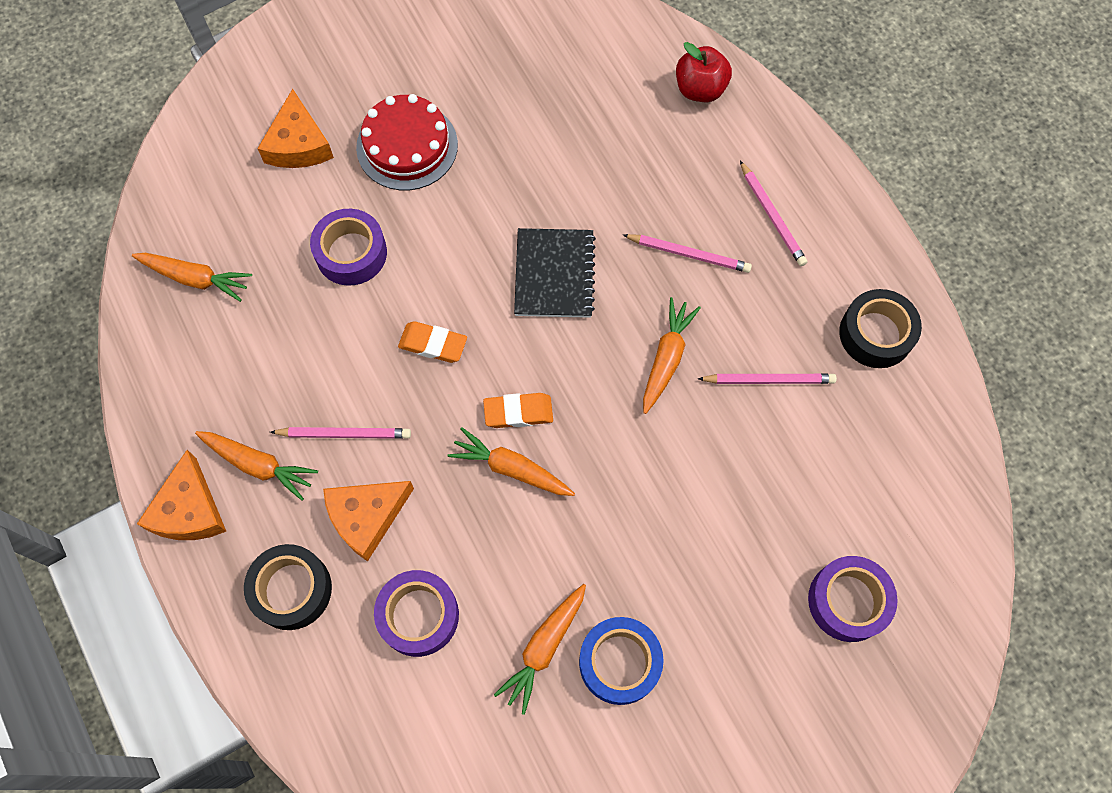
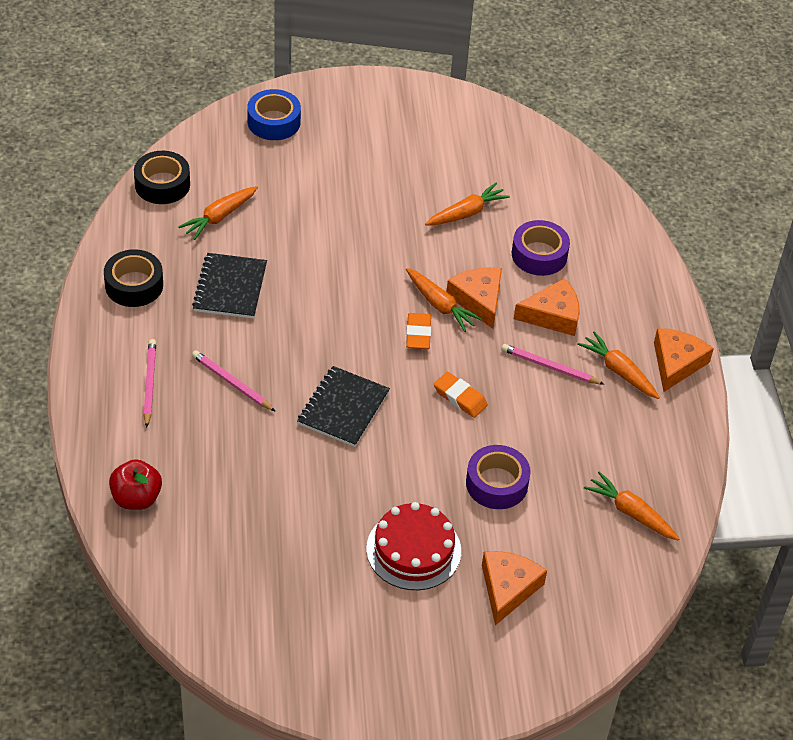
camera: 160 degrees left, 20 degrees down
black tape [244,544,332,630] -> black tape moved to [134,151,190,204]
orange eraser [483,393,553,428] -> orange eraser turned 75 degrees clockwise [406,313,431,349]
blue tape [579,617,664,705] -> blue tape moved to [247,89,301,140]
orange carrot [643,297,701,414] -> orange carrot moved to [178,186,258,240]
pink pencil [698,374,837,384] -> black notebook [192,253,267,319]
purple tape [808,556,898,642] -> none
none -> orange cheese [447,267,502,329]

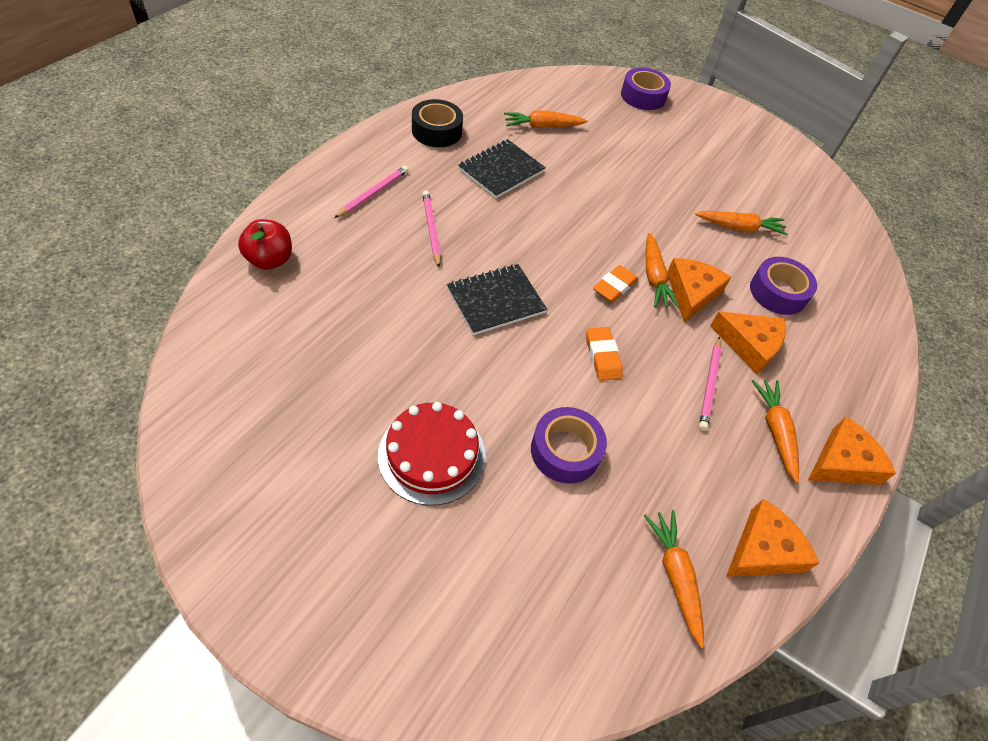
camera: 35 degrees right, 5 degrees up
black tape [134,151,190,204] -> none
blue tape [247,89,301,140] -> purple tape [621,67,671,110]
orange cheese [482,551,547,625] -> orange cheese moved to [726,499,819,577]
pink pencil [501,344,605,385] -> pink pencil turned 135 degrees counterclockwise [699,337,722,431]

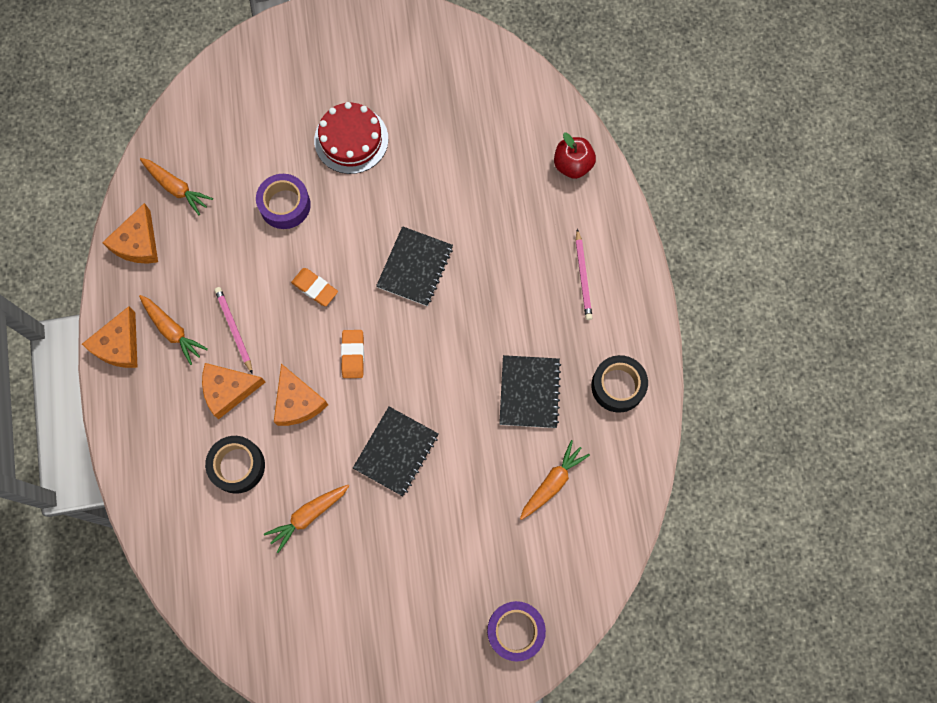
camera: 145 degrees right, 20 degrees up
pink pencil [423,191,441,267] -> none
orange carrot [646,233,679,308] -> none
purple tape [750,257,817,315] -> black tape [205,436,265,494]
none -> black notebook [353,407,438,496]

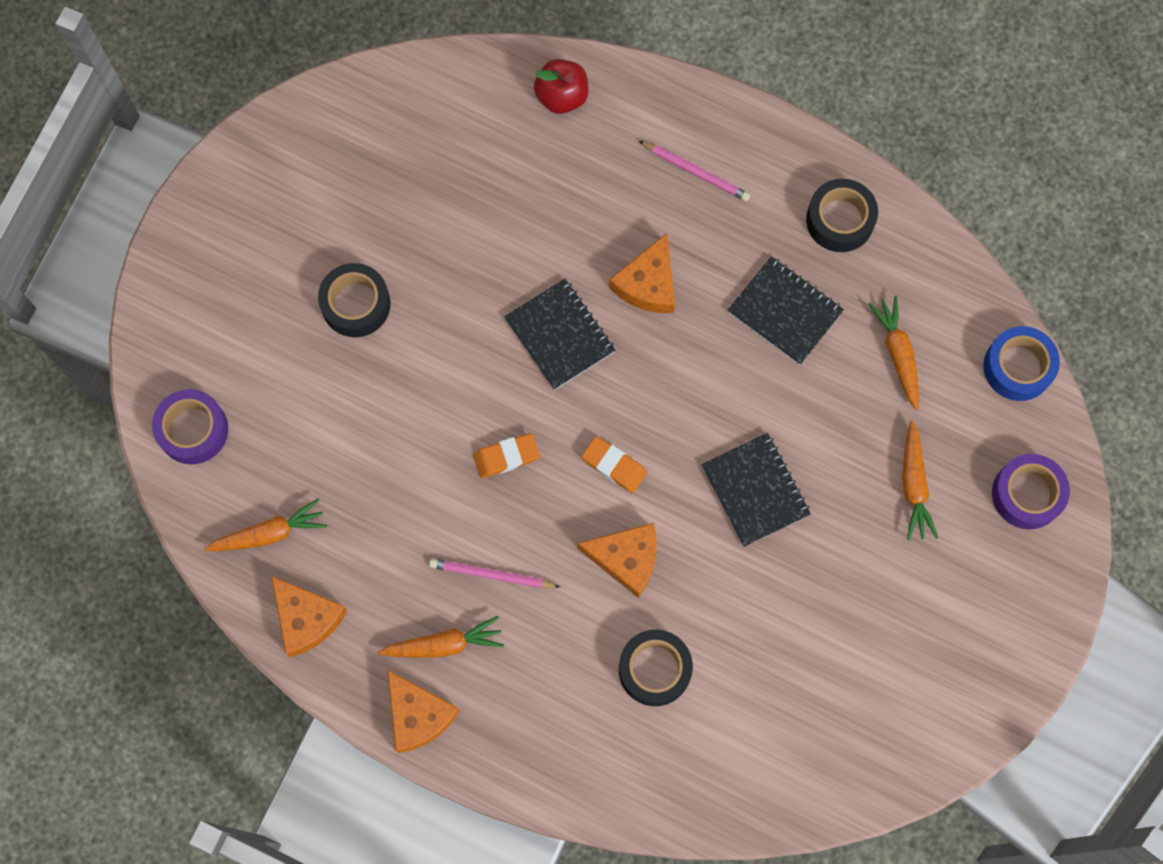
camera: 55 degrees left, 0 degrees up
orange cheese [202,363,266,419] -> orange cheese moved to [609,233,675,313]
purple tape [256,174,311,229] -> purple tape moved to [152,389,228,464]
orange carrot [264,485,349,553] -> orange carrot moved to [902,421,938,540]
red cake [314,102,388,174] -> black tape [318,263,390,337]
none -> blue tape [983,326,1060,401]

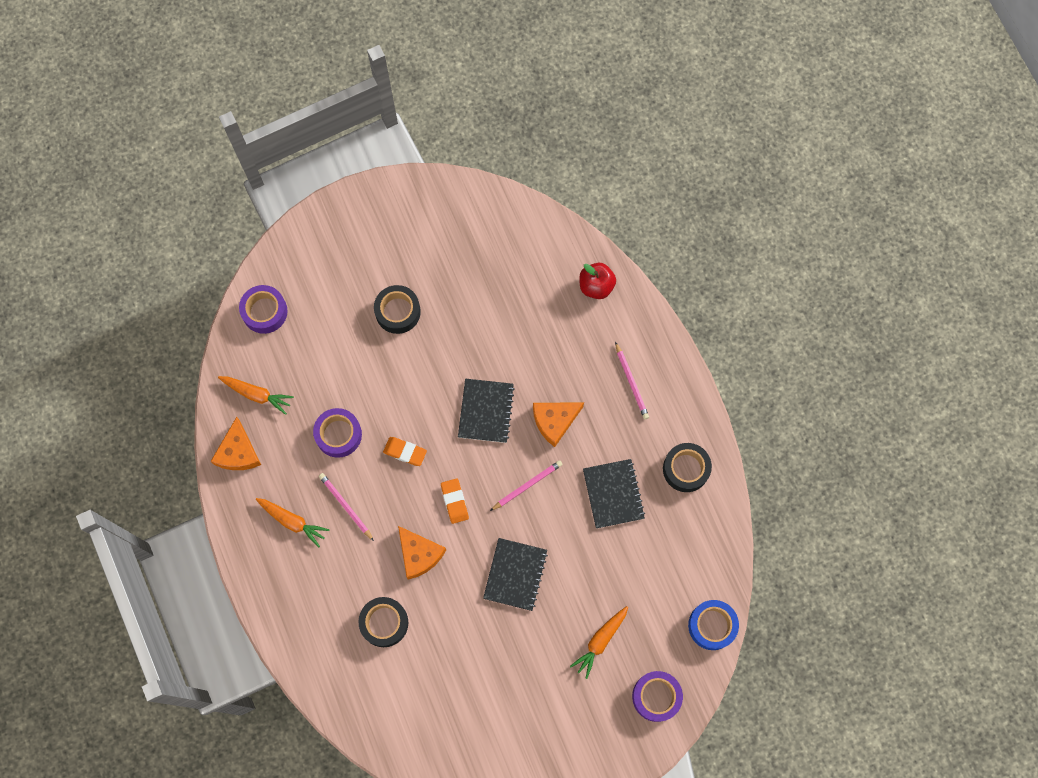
camera: 40 degrees right, 0 degrees up
orange cheese [388,670,460,753] -> none
orange carrot [868,296,919,411] -> none
none -> purple tape [313,408,362,458]
none -> pink pencil [490,460,563,511]

